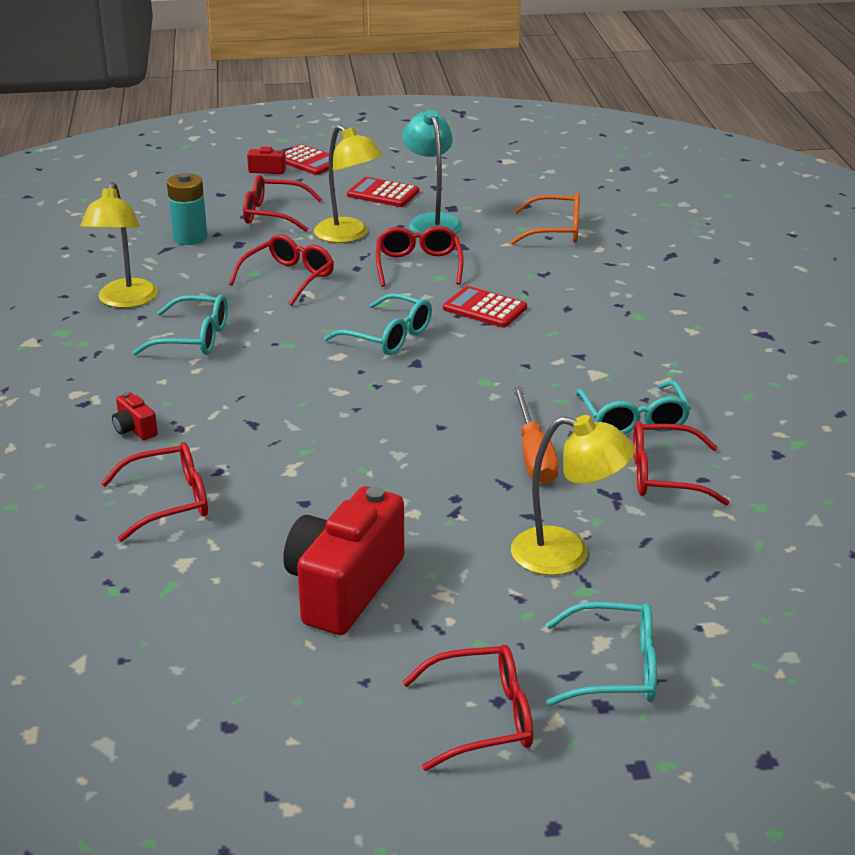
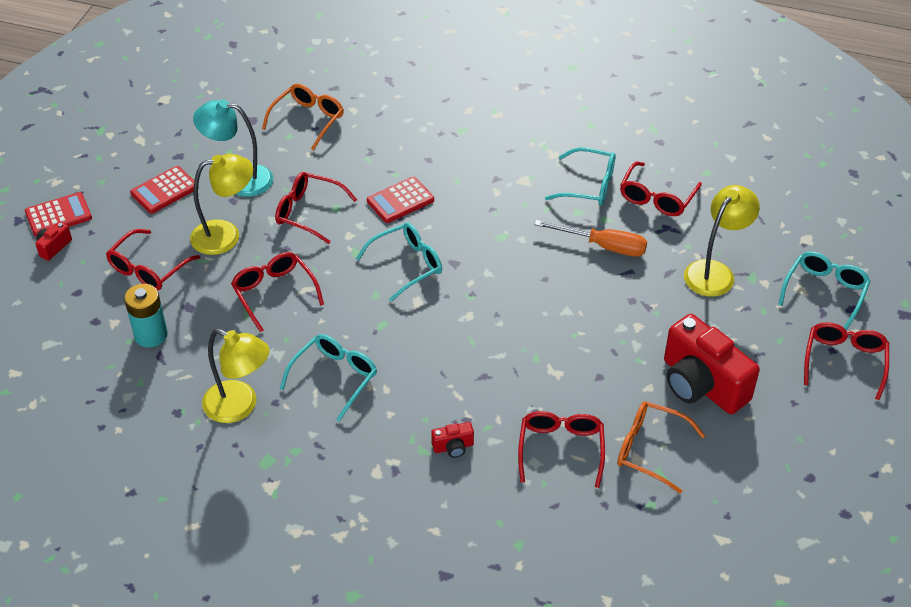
camera: 65 degrees left, 15 degrees up
none -> orange glasses [617,401,705,494]

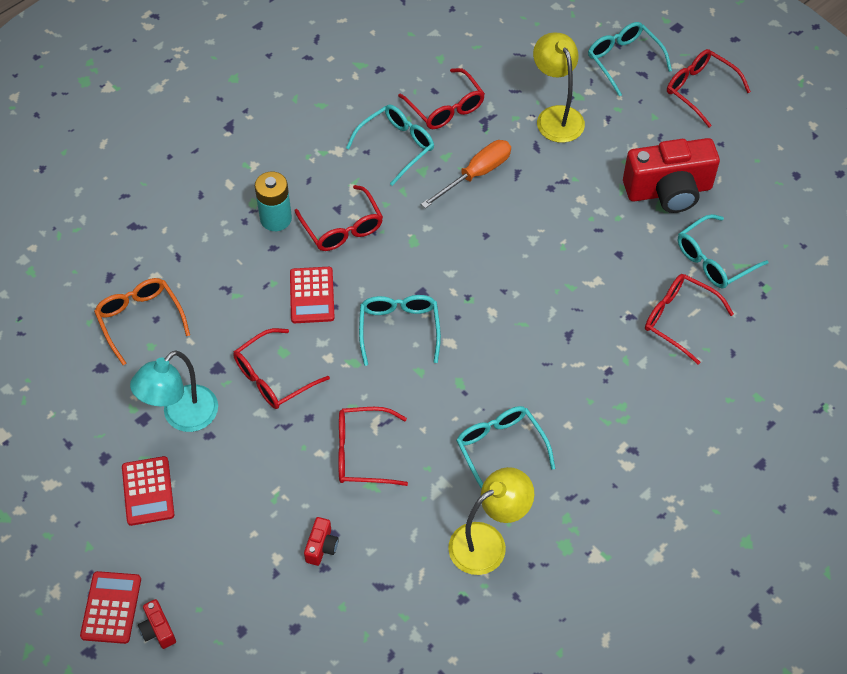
camera: 60 degrees left, 10 degrees up
red glasses [106,229,201,290] -> red glasses moved to [295,185,383,251]
turquoise battery [124,284,168,347] -> turquoise battery moved to [255,172,292,231]
yellow lamp [190,154,253,255] -> none
red camera [431,422,474,458] -> red camera moved to [304,517,338,566]
orange glasses [617,401,705,494] -> turquoise glasses [678,214,768,288]

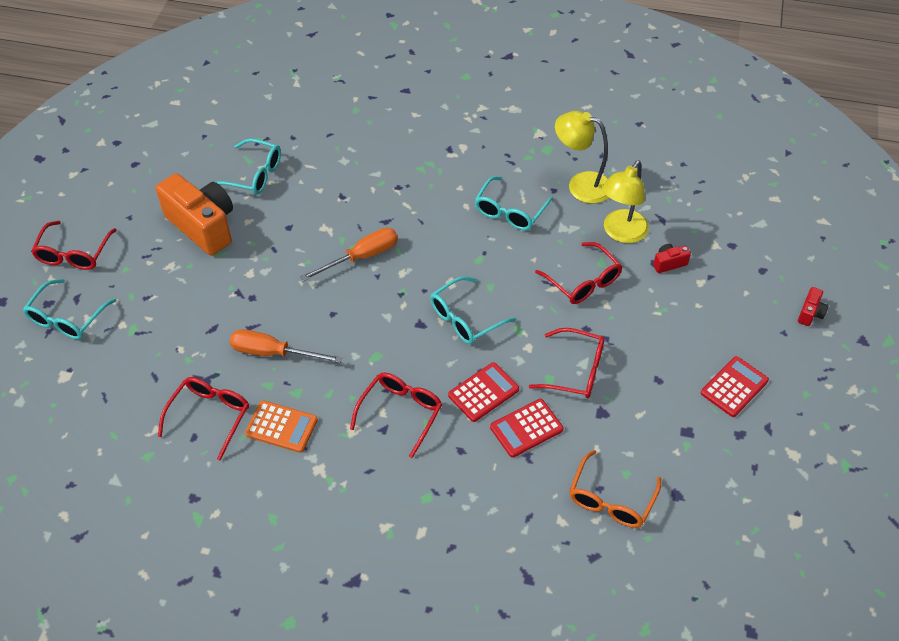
camera: 125 degrees left, 5 degrees down
red calculator [80,571,141,644] -> red calculator moved to [490,399,564,457]
turquoise lamp [130,350,218,432] -> none
turquoise battery [255,172,292,231] -> none
turquoise glasses [346,105,434,186] -> orange calculator [245,400,318,453]
yellow lamp [533,32,585,143] -> yellow lamp moved to [601,161,649,243]
red camera [623,138,720,213] -> orange camera [156,173,233,256]
red glasses [645,274,734,365] -> none
none -> orange screwdriver [300,228,398,281]

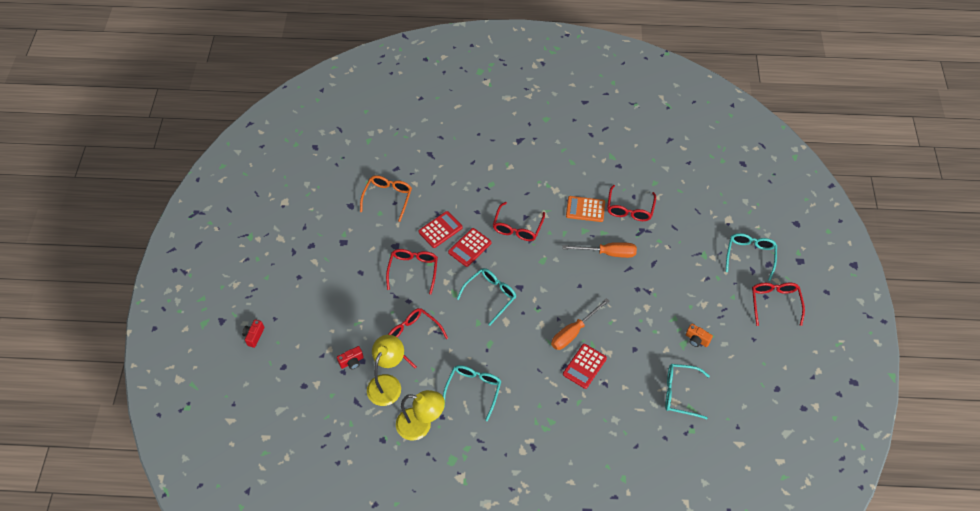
camera: 170 degrees right, 5 degrees up
orange camera [156,173,233,256] -> orange camera [686,324,713,347], size x0.42
red glasses [529,328,605,398] -> red glasses turned 90 degrees clockwise [386,249,438,294]
red calculator [701,356,769,417] -> red calculator moved to [563,344,607,389]

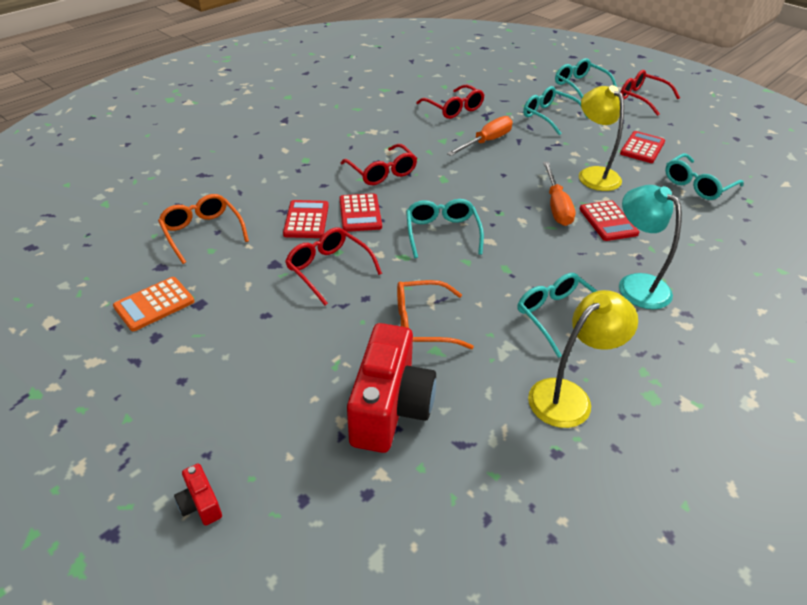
camera: 50 degrees left, 15 degrees down
red camera [337,346,364,369] -> red camera [347,323,436,453], size x2.39
yellow lamp [367,335,404,406] -> yellow lamp moved to [579,85,624,191]
red glasses [388,308,448,368] -> orange glasses [397,280,474,349]
orange calculator [566,196,605,222] -> orange calculator moved to [113,277,195,331]
orange camera [686,324,713,347] -> red calculator [620,131,665,163]
none -> turquoise glasses [523,86,588,135]
none -> turquoise lamp [619,185,682,309]

